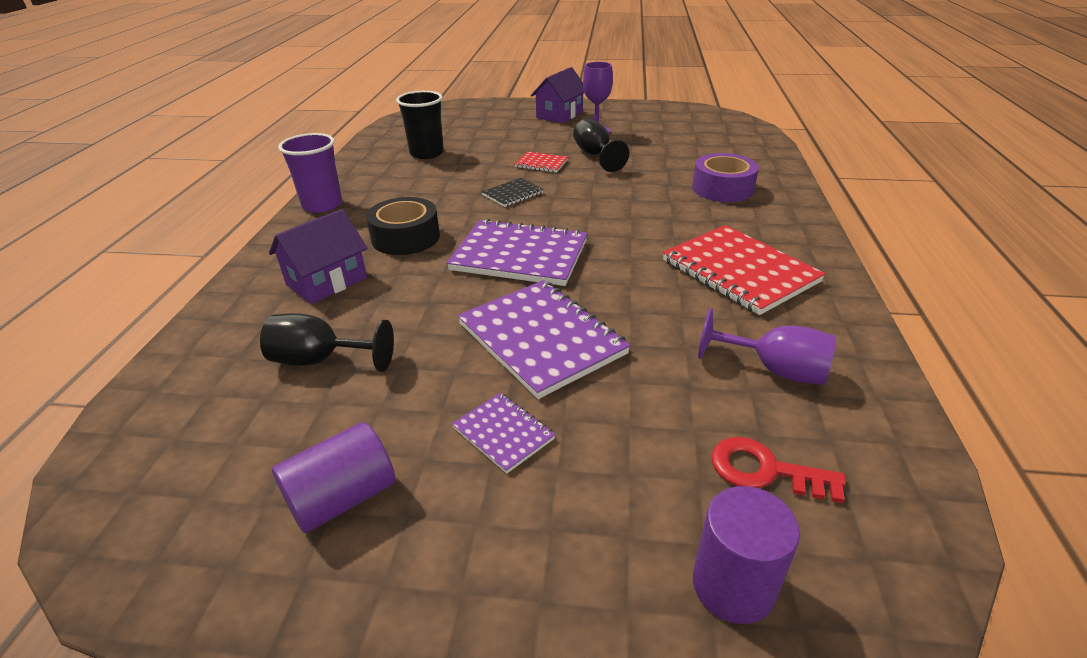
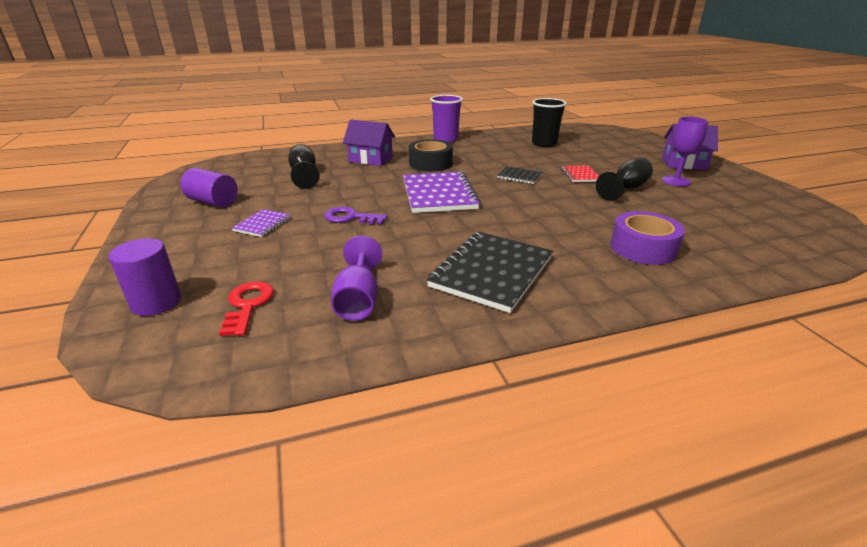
camera: 65 degrees right, 5 degrees down
purple notebook [457,280,631,399] -> purple key [324,206,387,225]
red notebook [663,225,826,315] -> black notebook [427,232,553,313]

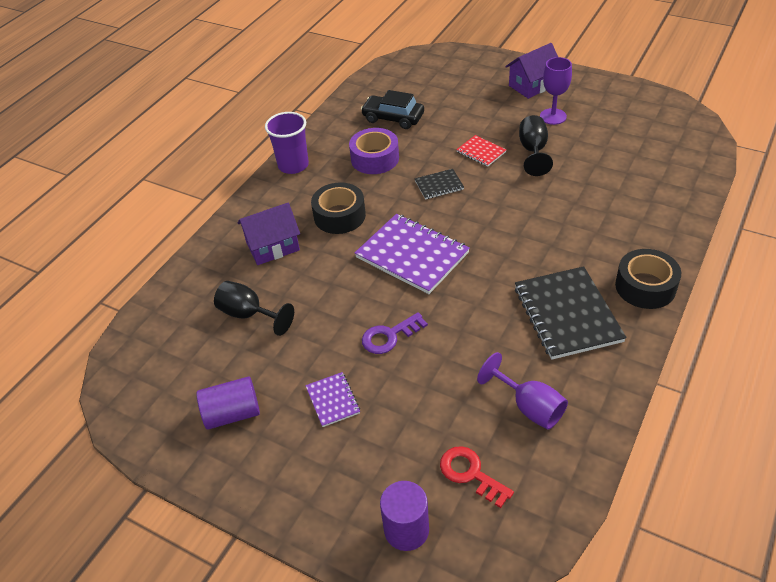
camera: 40 degrees left, 15 degrees up
black cup [532,98,567,147] -> black car [361,90,424,129]
purple tape [611,211,685,265] -> purple tape moved to [349,128,399,174]
none -> black tape [615,249,681,309]

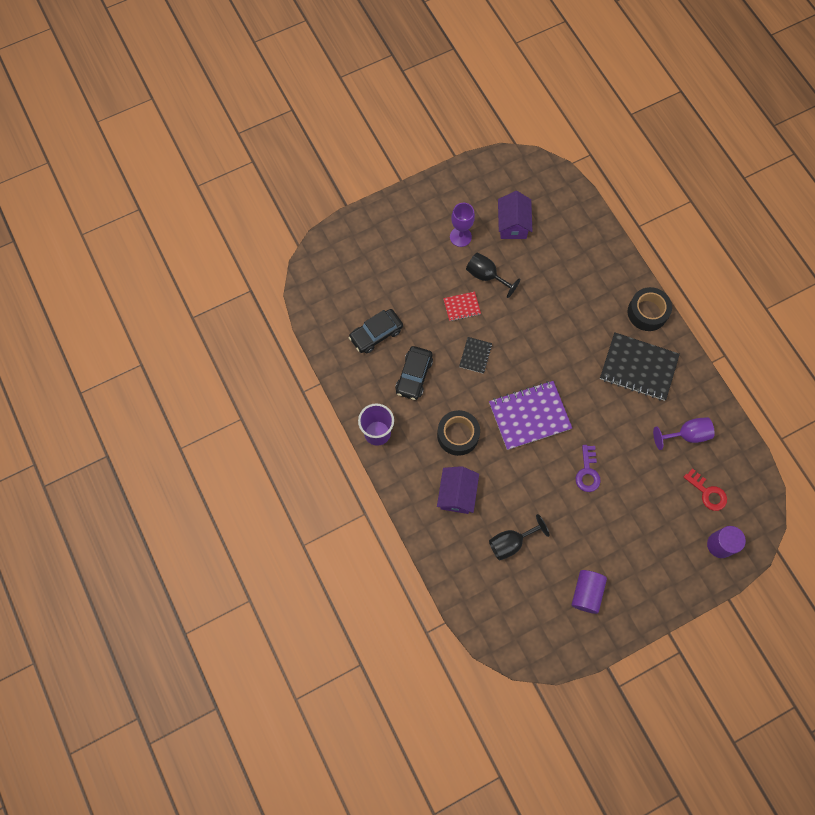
camera: 60 degrees left, 25 degrees up
purple notebook [305,372,360,427] -> none
purple tape [349,128,399,174] -> black car [395,346,433,400]
red key [440,446,514,508] -> red key turned 120 degrees counterclockwise [684,468,727,511]
purple house [505,43,558,99] -> purple house moved to [498,191,533,239]

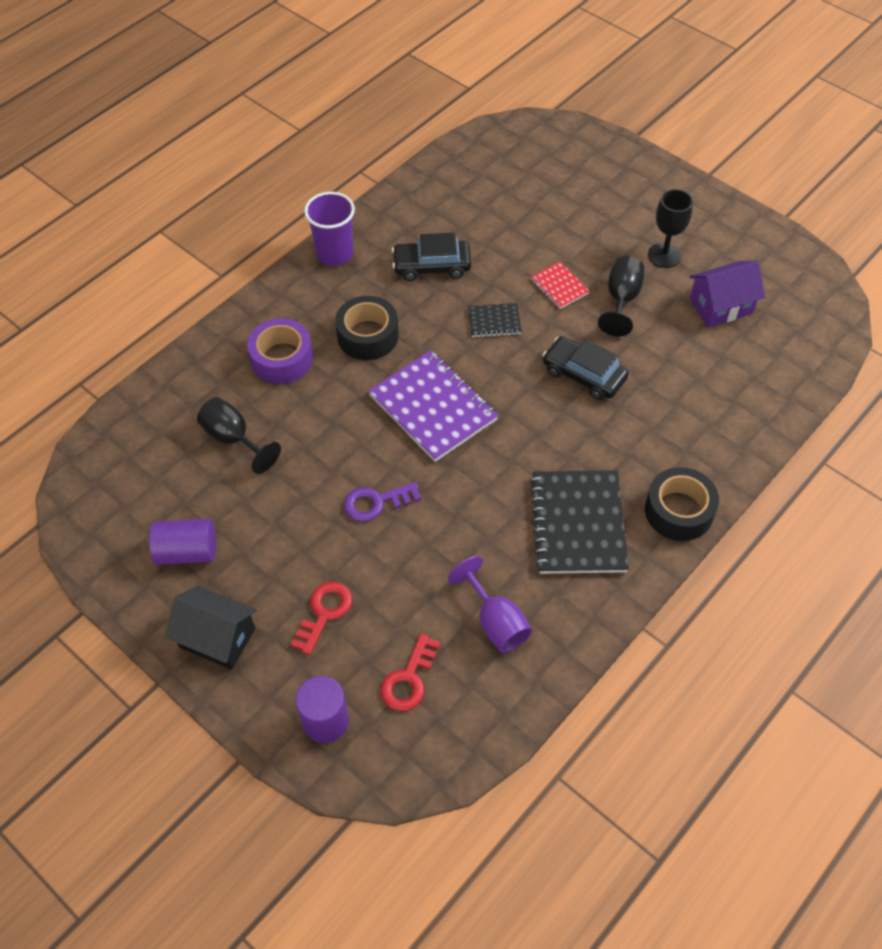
camera: 70 degrees right, 15 degrees down
black car [349,309,403,353] -> black car moved to [542,336,629,400]
purple house [437,466,479,514] -> purple tape [247,318,313,384]
purple goblet [450,203,475,247] -> black goblet [648,189,693,268]
none -> black house [165,585,257,670]
none -> red key [291,582,352,655]

